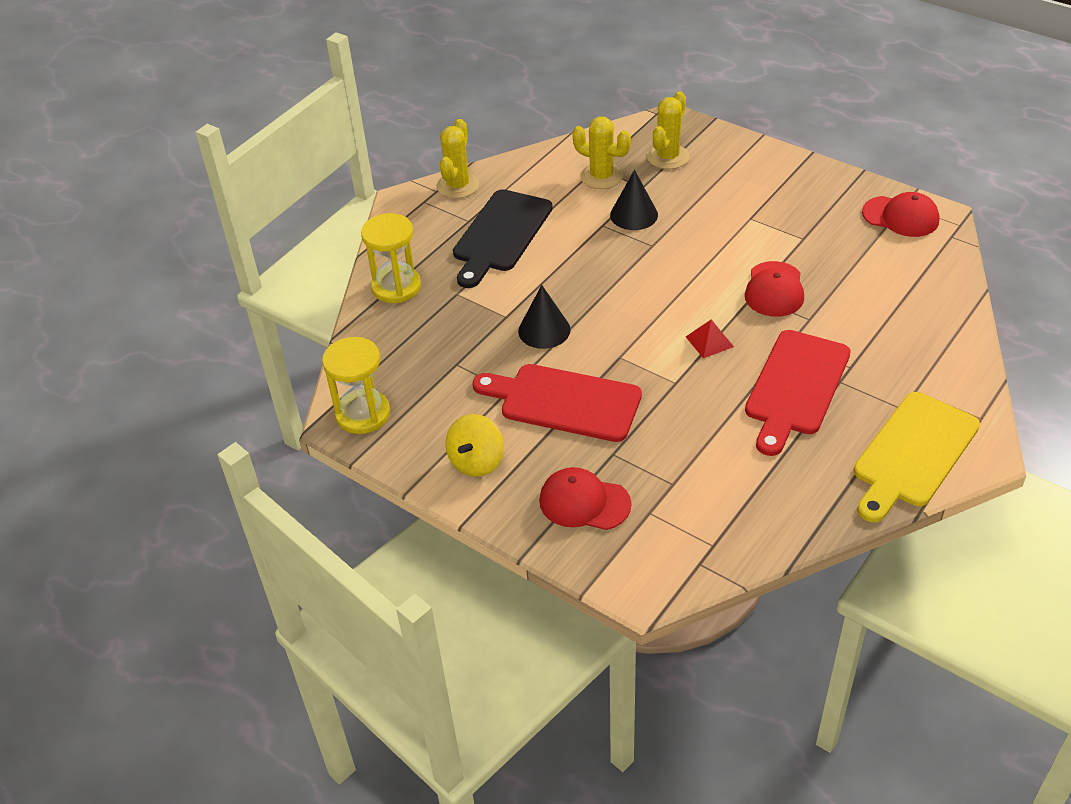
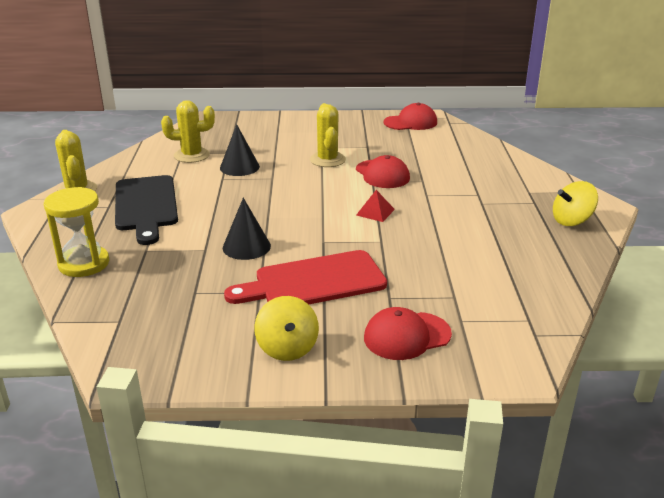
camera: 40 degrees left, 15 degrees down
yellow hourglass [322,337,390,434] -> none
yellow cactus [647,91,689,169] -> yellow cactus moved to [310,103,346,167]
red cutting board [745,330,851,456] -> none
yellow cutting board [854,392,980,522] -> yellow spinning top [553,181,598,226]

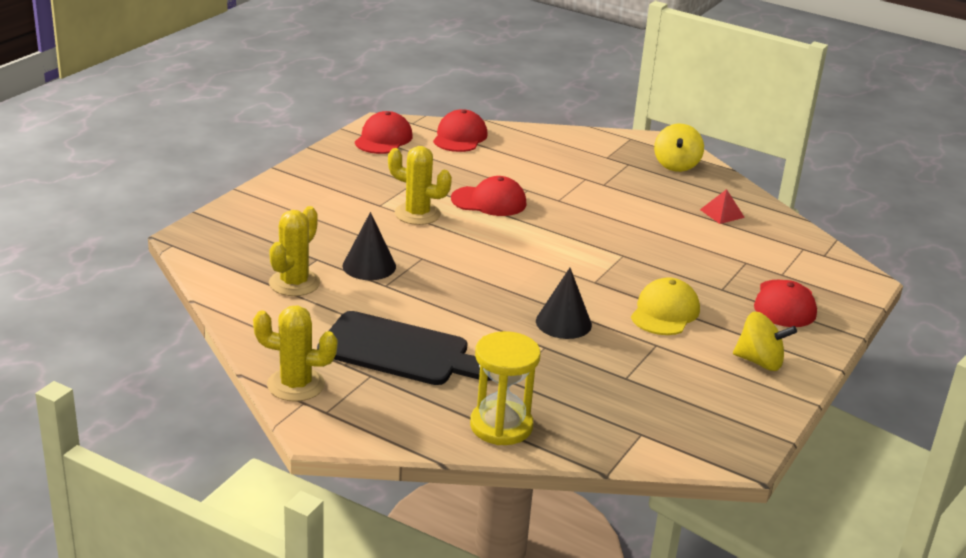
camera: 60 degrees left, 0 degrees up
red cutting board [224,250,387,304] -> yellow cap [631,277,700,335]
red pyramid [356,190,395,222] -> red pyramid moved to [700,189,745,224]
none -> red cap [433,109,488,152]

